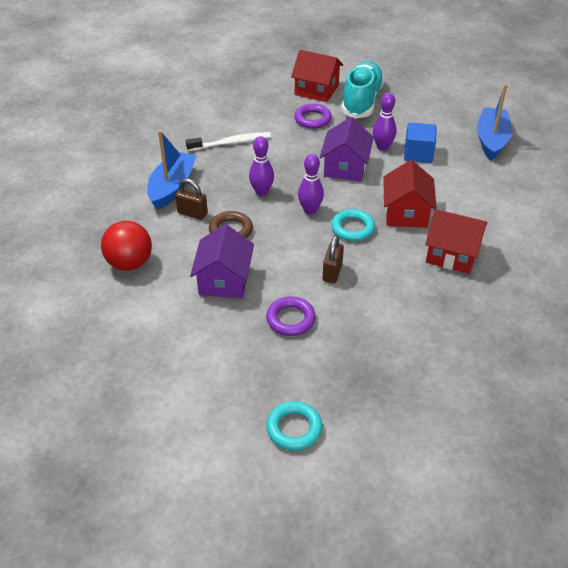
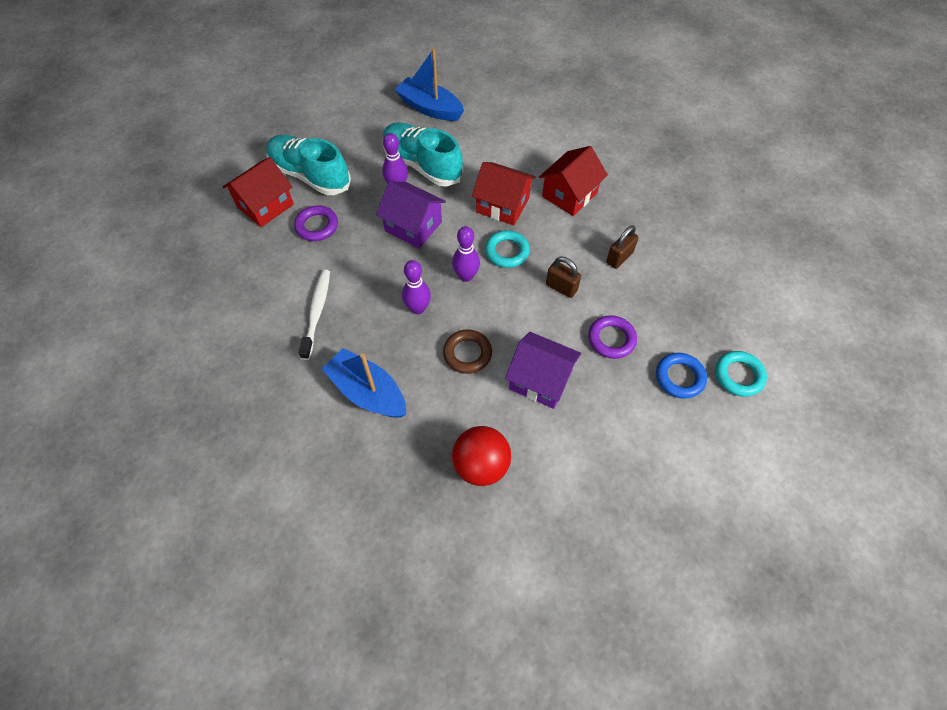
camera: 70 degrees left, 15 degrees up
brown padlock [175,179,208,220] -> brown padlock moved to [606,225,639,269]
blue cube [404,123,436,163] -> turquoise shoe [382,122,463,187]
none -> blue ring [656,353,707,399]

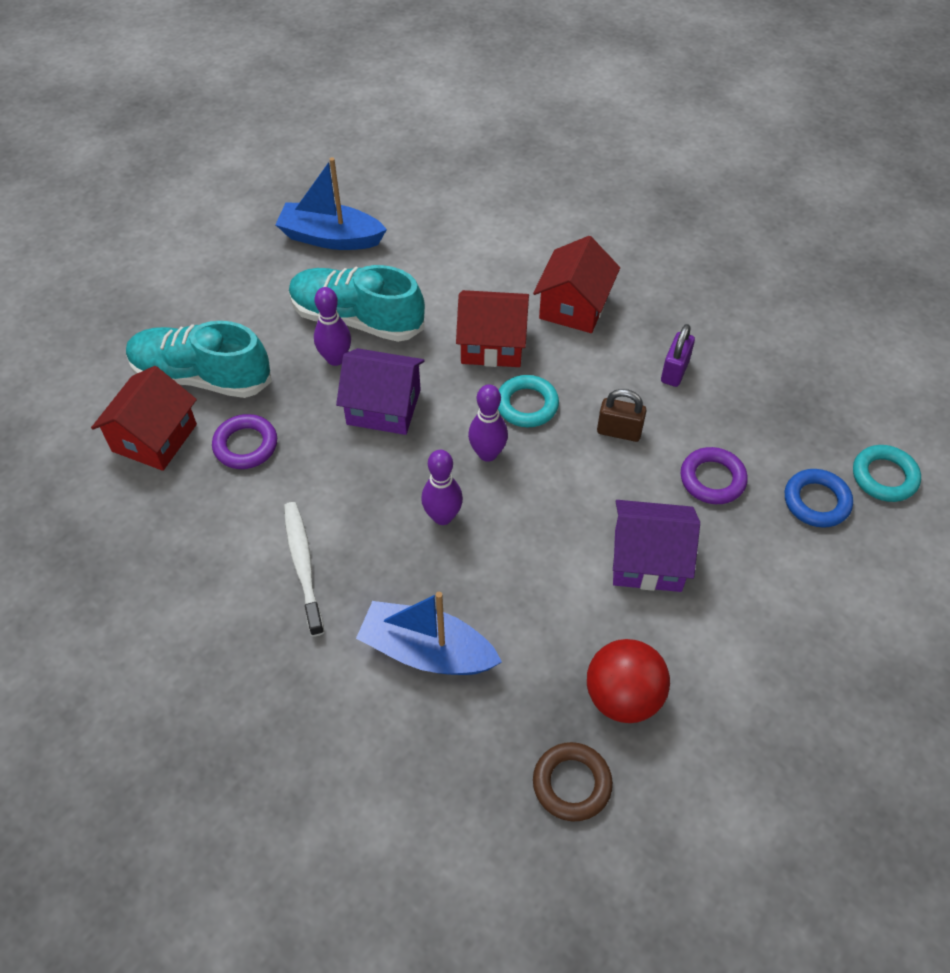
camera: 20 degrees left, 5 degrees down
brown ring [443,329,492,374] -> brown ring moved to [533,742,613,822]
brown padlock [606,225,639,269] -> purple padlock [661,324,695,387]

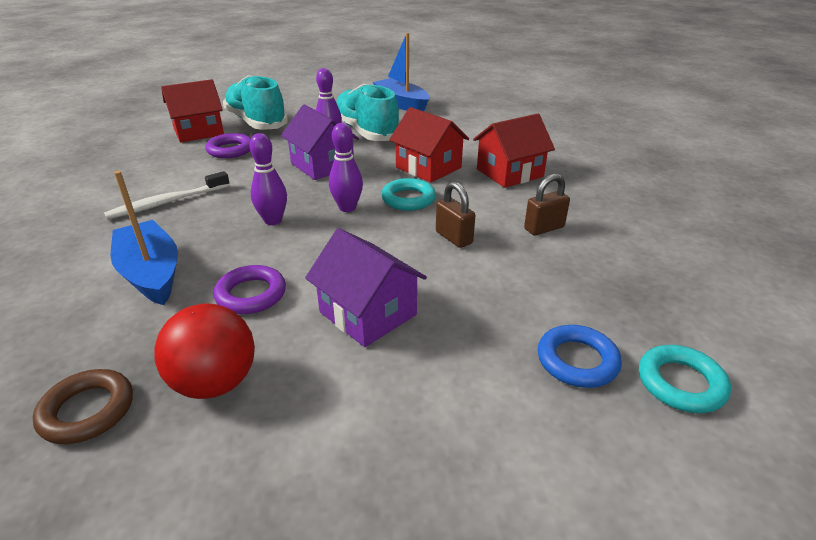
camera: 40 degrees right, 20 degrees down
white toothbrush [284,502,324,637] -> white toothbrush turned 150 degrees counterclockwise [104,171,230,219]
purple padlock [661,324,695,387] -> brown padlock [524,174,570,236]
purple ring [681,447,748,504] -> purple ring moved to [214,265,286,314]

